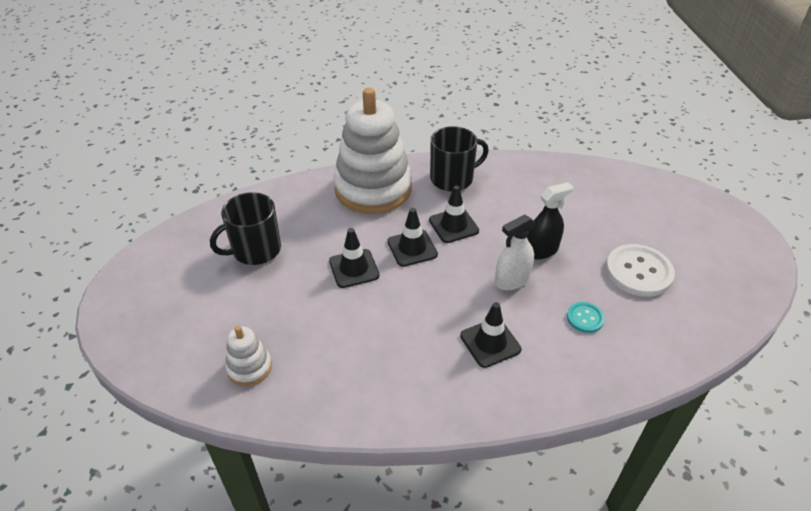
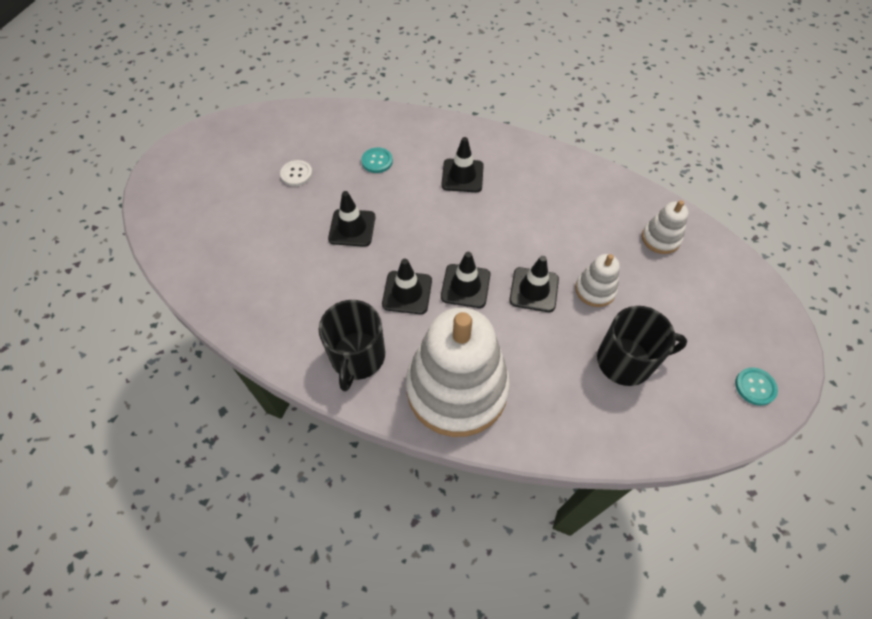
camera: 150 degrees left, 15 degrees up
black mug [430,126,489,192] -> black mug turned 90 degrees counterclockwise [319,300,385,392]
white spray bottle [495,215,535,290] -> none
black spray bottle [527,182,573,259] -> black traffic cone [328,191,375,247]
white button [606,244,675,297] -> white button [280,160,312,186], size x0.52
none -> white stacking toy [575,254,620,307]
none -> turquoise button [735,368,778,406]

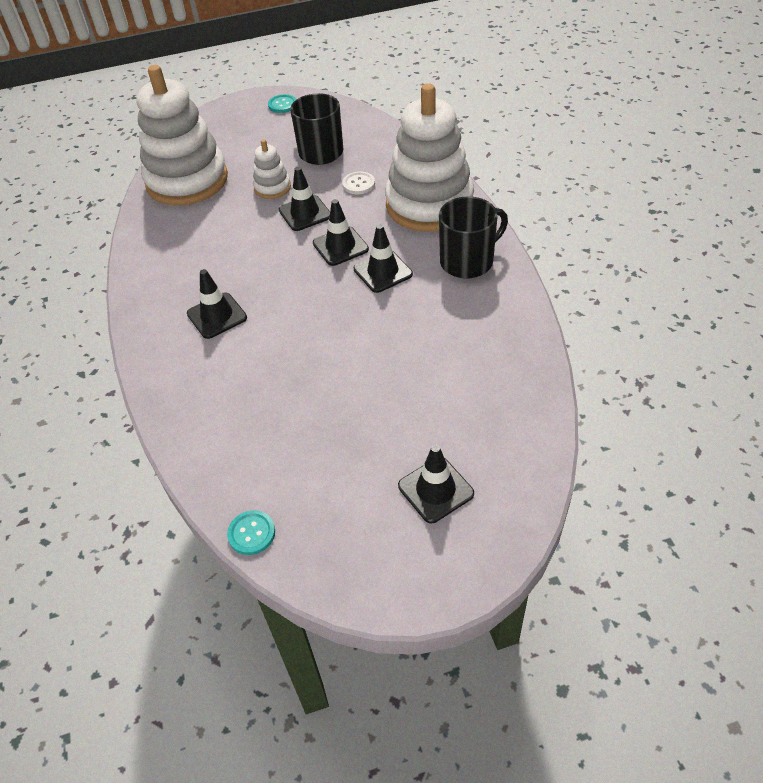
camera: 125 degrees left, 10 degrees down
white button [280,160,312,186] -> white button moved to [342,172,375,194]
black traffic cone [328,191,375,247] -> black traffic cone moved to [398,445,474,523]
turquoise button [361,147,393,173] -> turquoise button moved to [227,510,275,555]
white stacking toy [642,200,689,254] -> white stacking toy [136,65,228,206], size x2.26

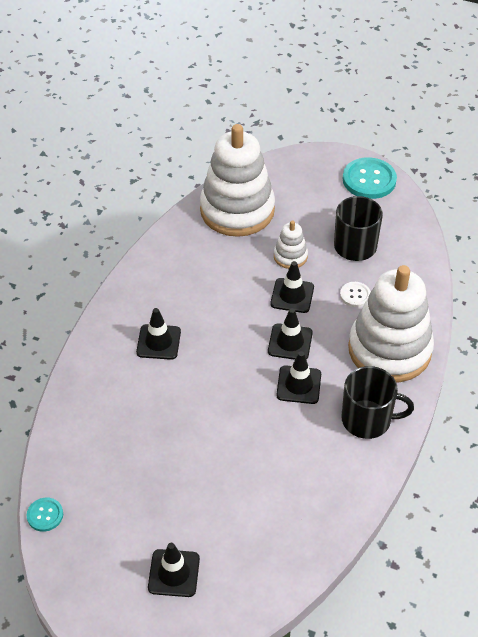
camera: 35 degrees right, 0 degrees up
turquoise button [268,94,296,113] -> turquoise button [343,157,397,199], size x1.91

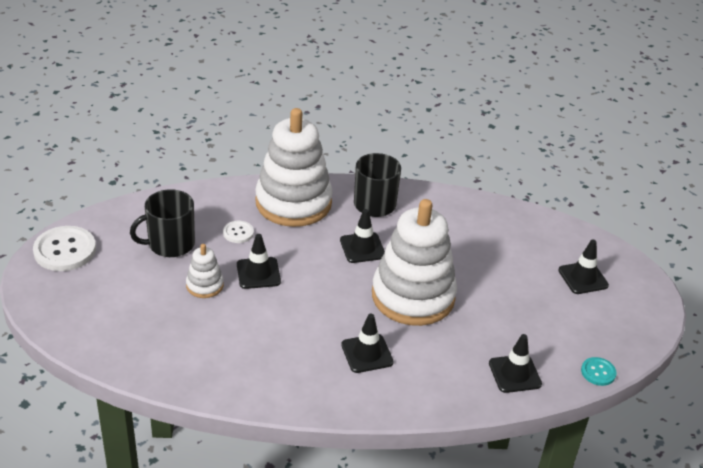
camera: 115 degrees left, 10 degrees down
white stacking toy [200,124,275,237] -> white stacking toy moved to [372,199,457,326]
black traffic cone [268,308,313,360] -> black traffic cone moved to [489,334,542,393]
turquoise button [343,157,397,199] -> white button [33,226,96,271]

